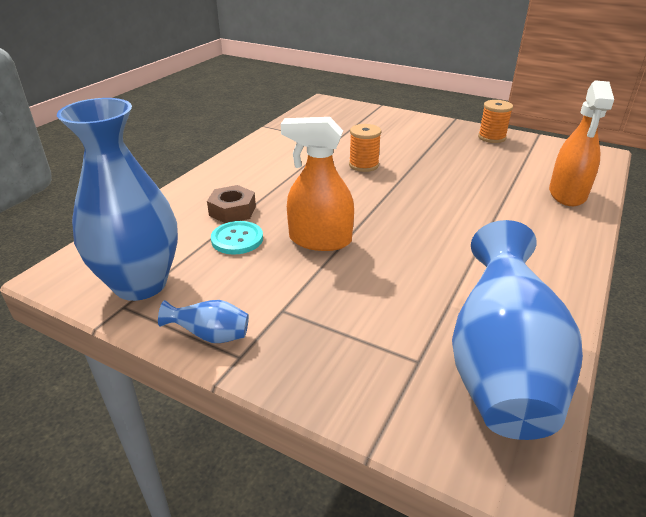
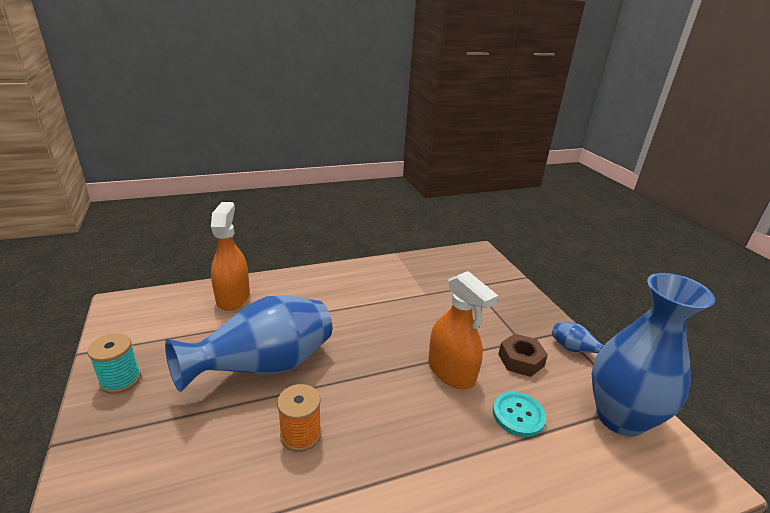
camera: 140 degrees left, 5 degrees down
brown nut [207,185,256,223] -> brown nut moved to [498,334,548,377]
blue vase [452,220,583,440] -> blue vase moved to [165,295,332,392]
orange spool [478,100,513,143] -> turquoise spool [87,333,141,394]
orange spray bottle [549,80,614,206] -> orange spray bottle turned 60 degrees counterclockwise [211,202,250,311]

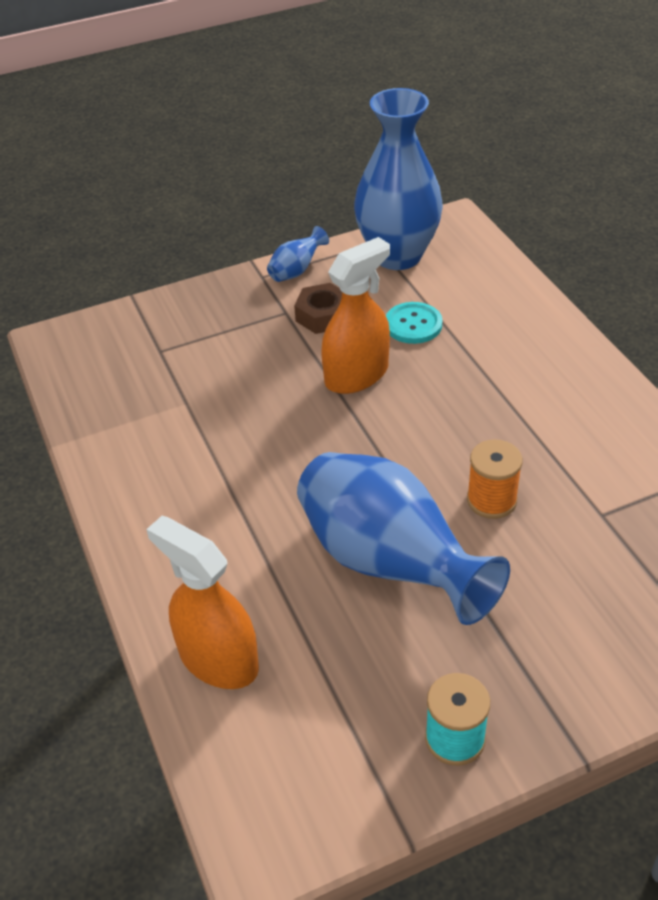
camera: 90 degrees left, 15 degrees up
orange spray bottle [211,202,250,311] -> orange spray bottle turned 45 degrees clockwise [146,516,259,689]

